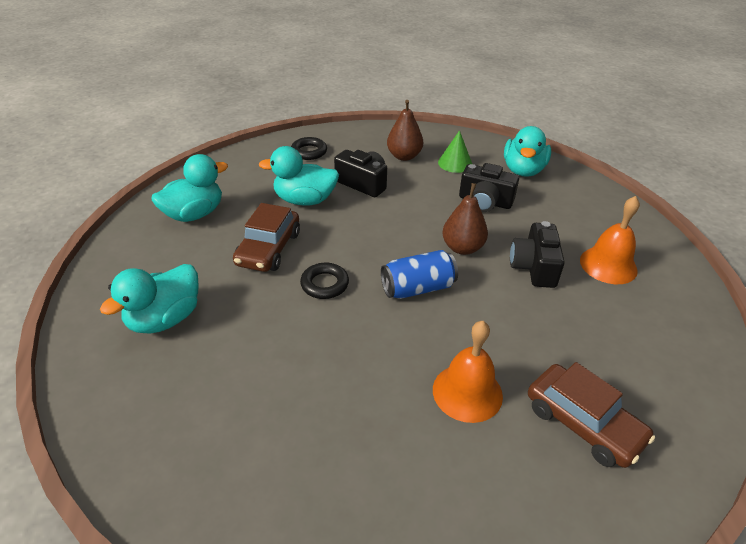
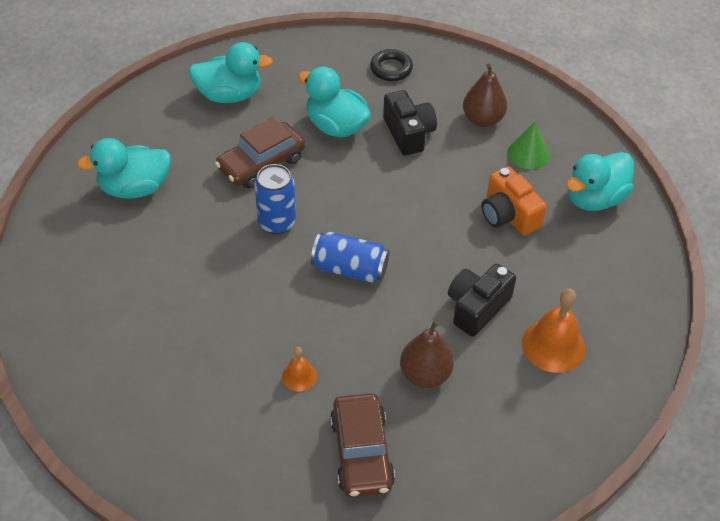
camera: 35 degrees right, 10 degrees up
black ring [300,263,349,299] -> blue can [254,164,296,234]
orange bell [433,321,503,423] -> orange bell [282,347,317,392], size x0.54
brown pear [442,183,488,255] -> brown pear moved to [400,320,454,388]
black camera [459,163,519,212] -> orange camera [482,166,547,235]

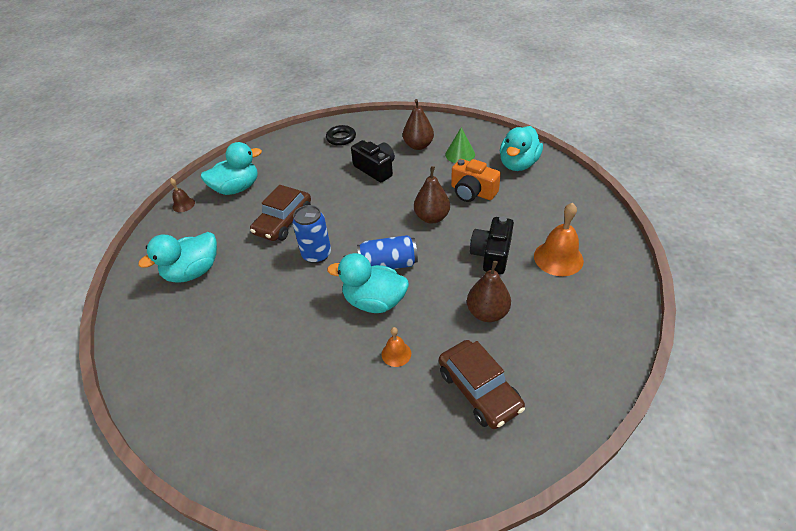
camera: 20 degrees left, 5 degrees down
turquoise duck [298,66,371,138] -> turquoise duck moved to [327,253,409,313]
none -> brown bell [170,178,195,212]
none -> brown pear [414,166,450,223]

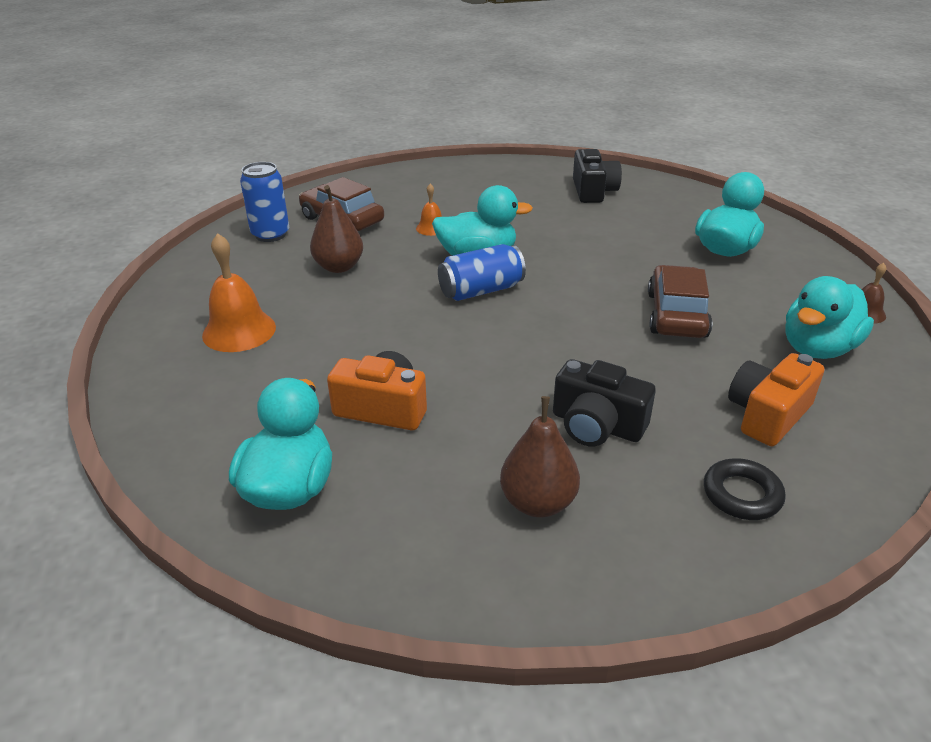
camera: 160 degrees right, 10 degrees down
blue can [293,205,331,264] -> blue can moved to [240,162,289,242]
brown pear [414,166,450,223] -> none
green cone [445,127,475,163] -> none
black camera [470,216,514,274] -> black camera moved to [573,149,622,203]
none -> orange camera [728,353,824,446]

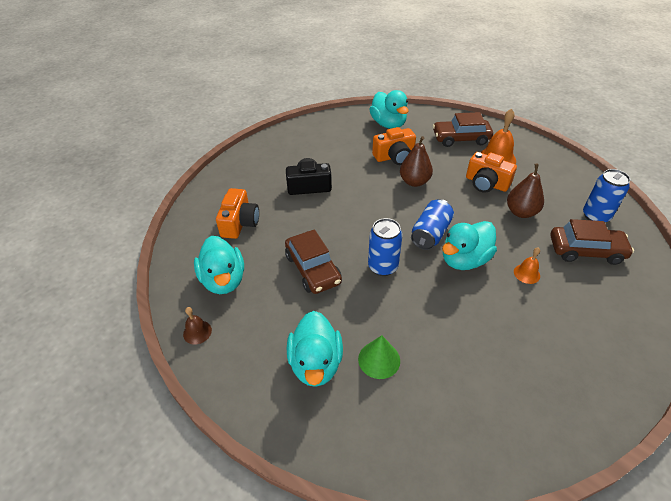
camera: 145 degrees right, 10 degrees up
brown pear [500,396,580,517] -> brown pear moved to [400,136,433,187]
black camera [573,149,622,203] -> none
black ring [704,458,786,520] -> none
turquoise duck [785,276,874,359] -> turquoise duck turned 150 degrees clockwise [194,236,244,294]
none -> green cone [358,335,400,379]
none -> blue can [368,218,403,276]
none -> brown car [433,112,493,147]
none -> orange camera [466,152,517,193]

